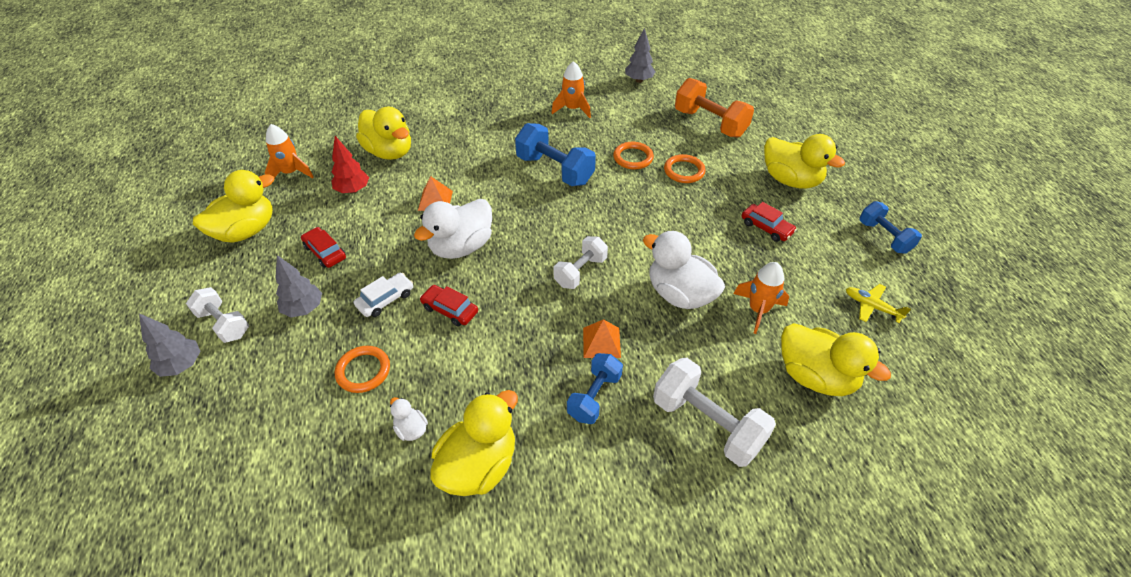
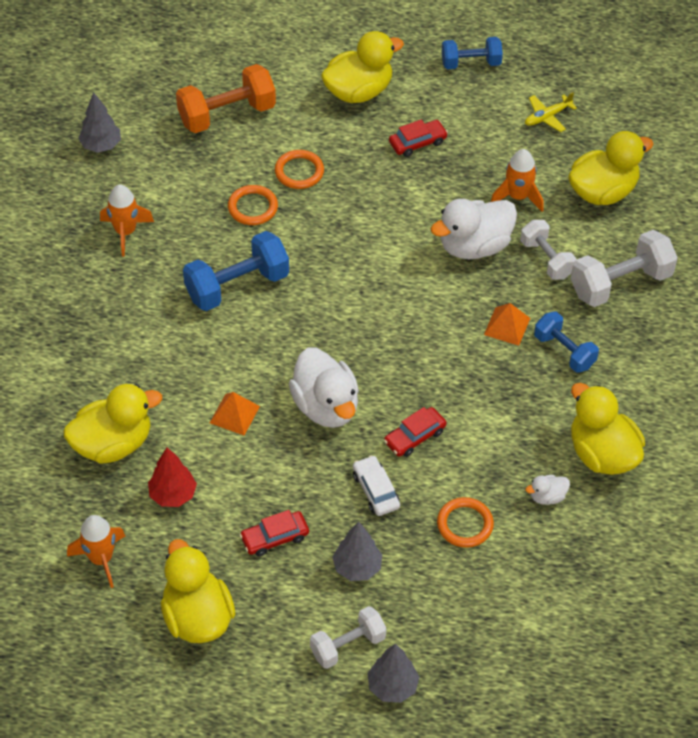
camera: 70 degrees left, 5 degrees up
white dumbbell [554,236,608,289] -> white dumbbell moved to [520,220,577,280]

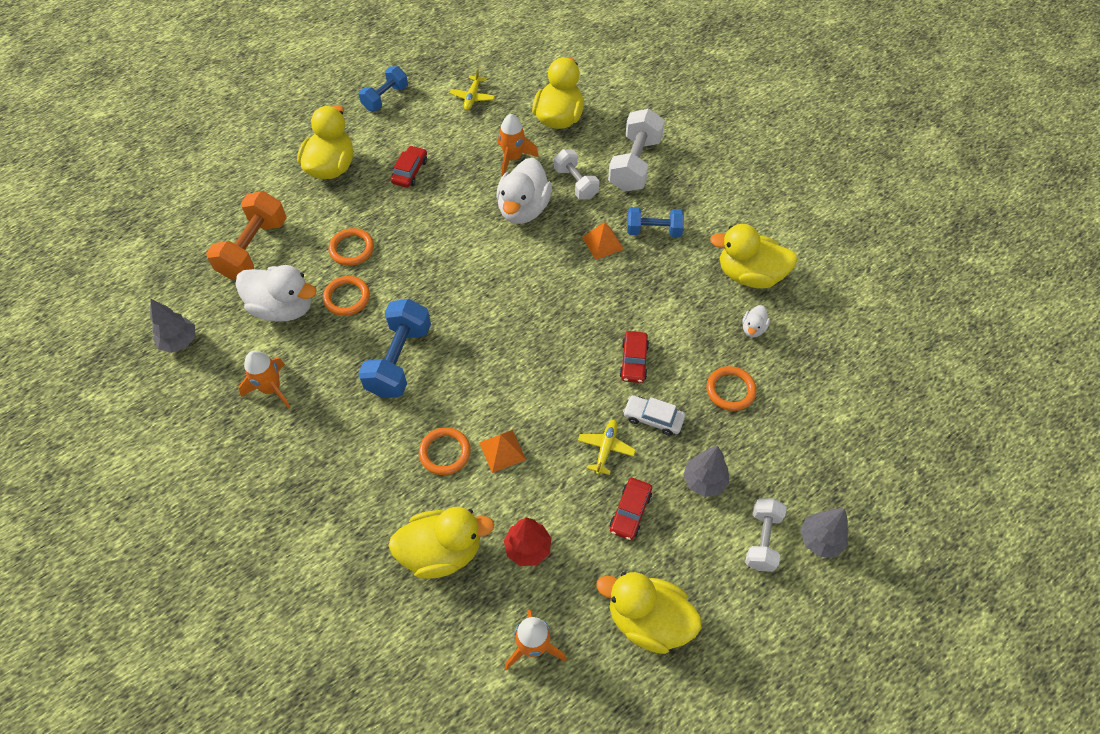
camera: 45 degrees left, 5 degrees up
yellow duck [63,384,162,464] -> yellow duck turned 60 degrees clockwise [388,507,495,579]
white duck [289,347,359,428] -> white duck moved to [235,265,317,321]
white dumbbell [520,220,577,280] -> white dumbbell turned 45 degrees clockwise [554,149,599,199]
none -> orange ring [419,427,471,475]
none -> yellow plane [578,420,636,475]

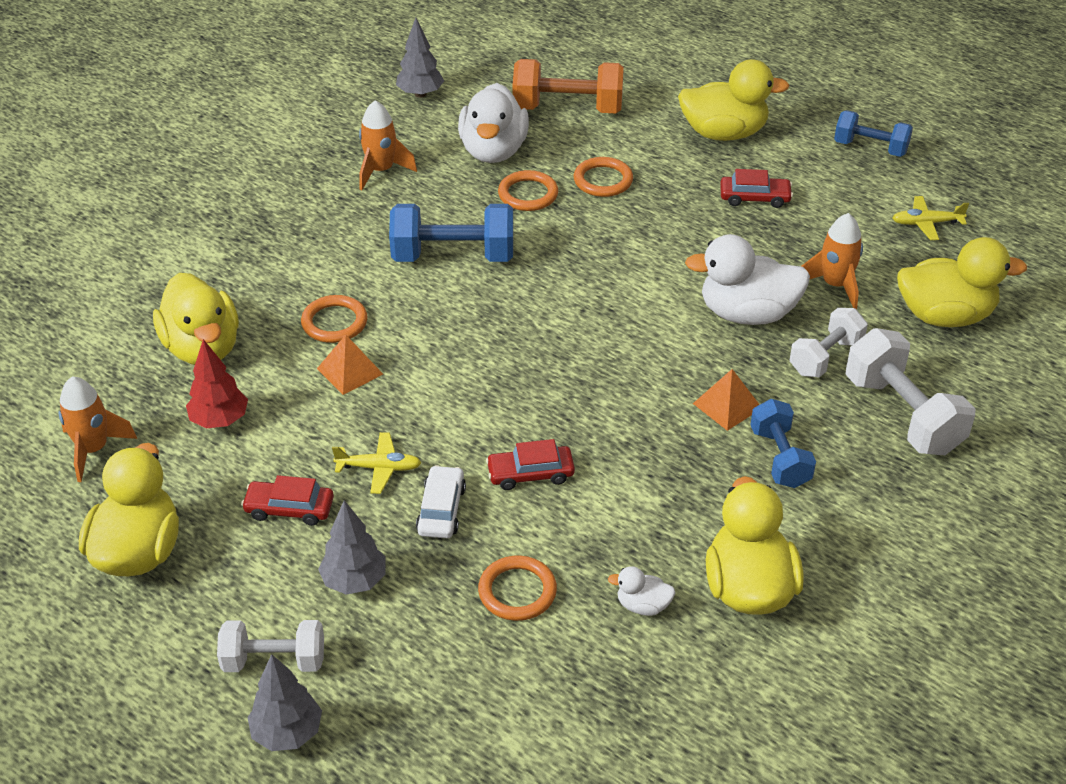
camera: 75 degrees right, 15 degrees down
white dumbbell [608,109,665,192] -> white dumbbell turned 60 degrees clockwise [845,328,976,455]

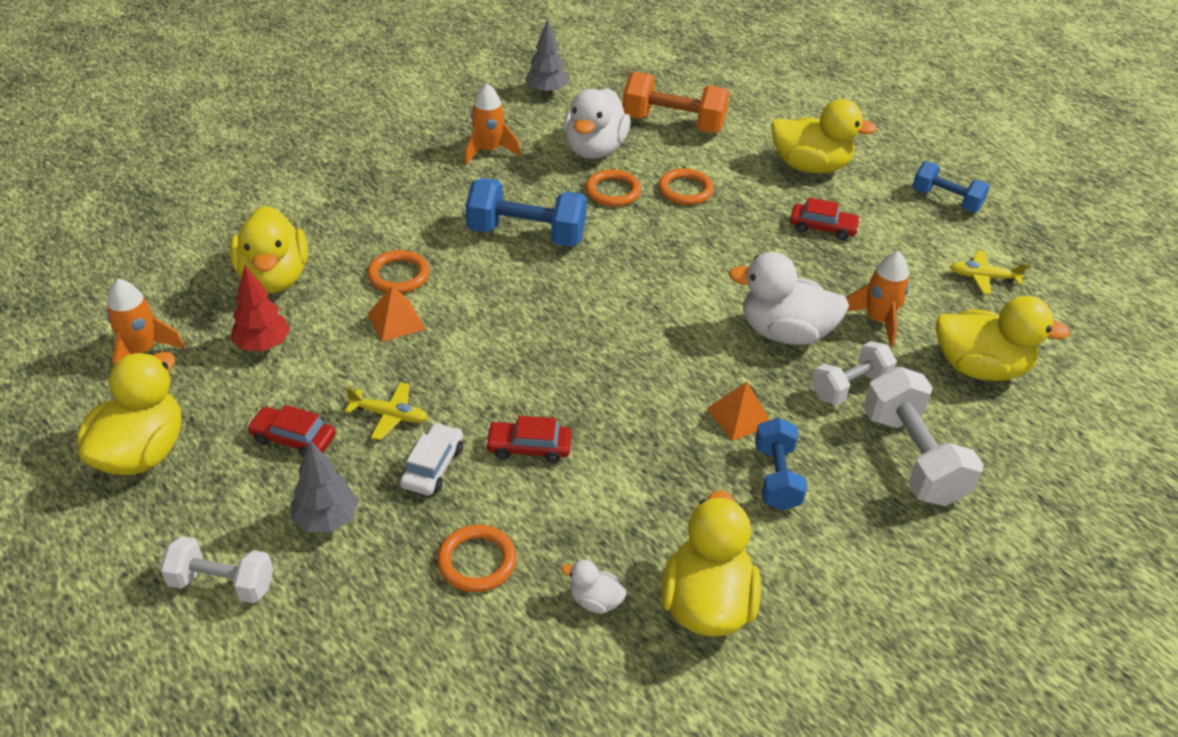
camera: 10 degrees right, 0 degrees up
grey tree [247,654,322,751] -> none

